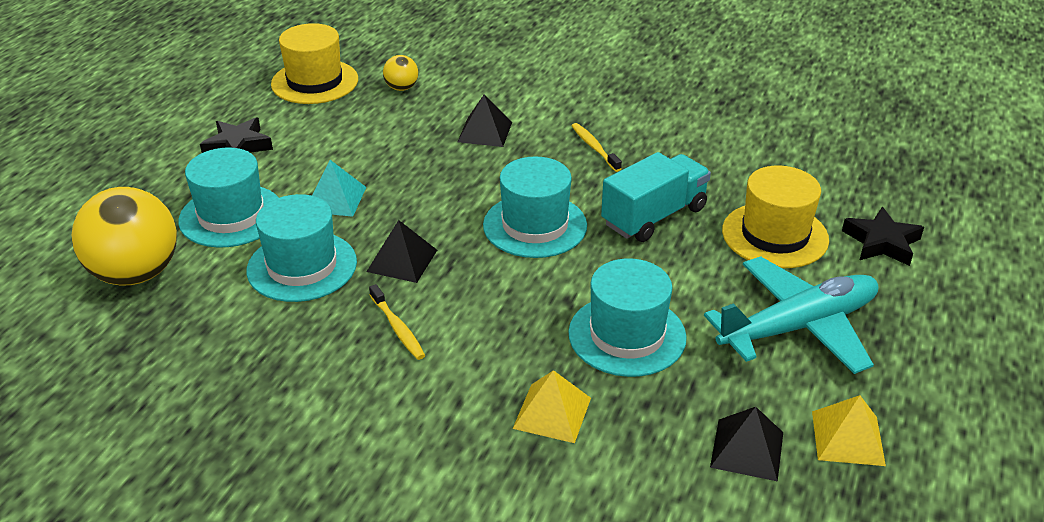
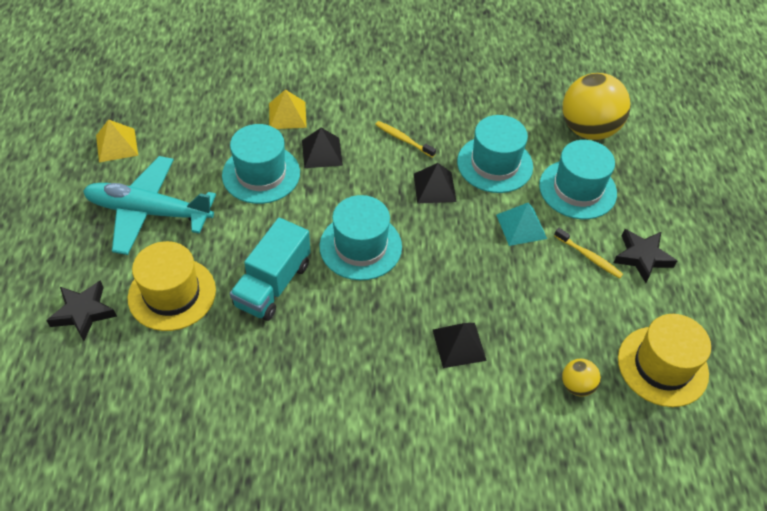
camera: 155 degrees right, 15 degrees up
yellow toothbrush [572,123,622,172] -> yellow toothbrush moved to [554,228,623,279]
turquoise plane [704,256,879,374] -> turquoise plane turned 60 degrees clockwise [83,156,216,255]
black pyramid [710,407,783,482] -> black pyramid moved to [302,128,343,168]

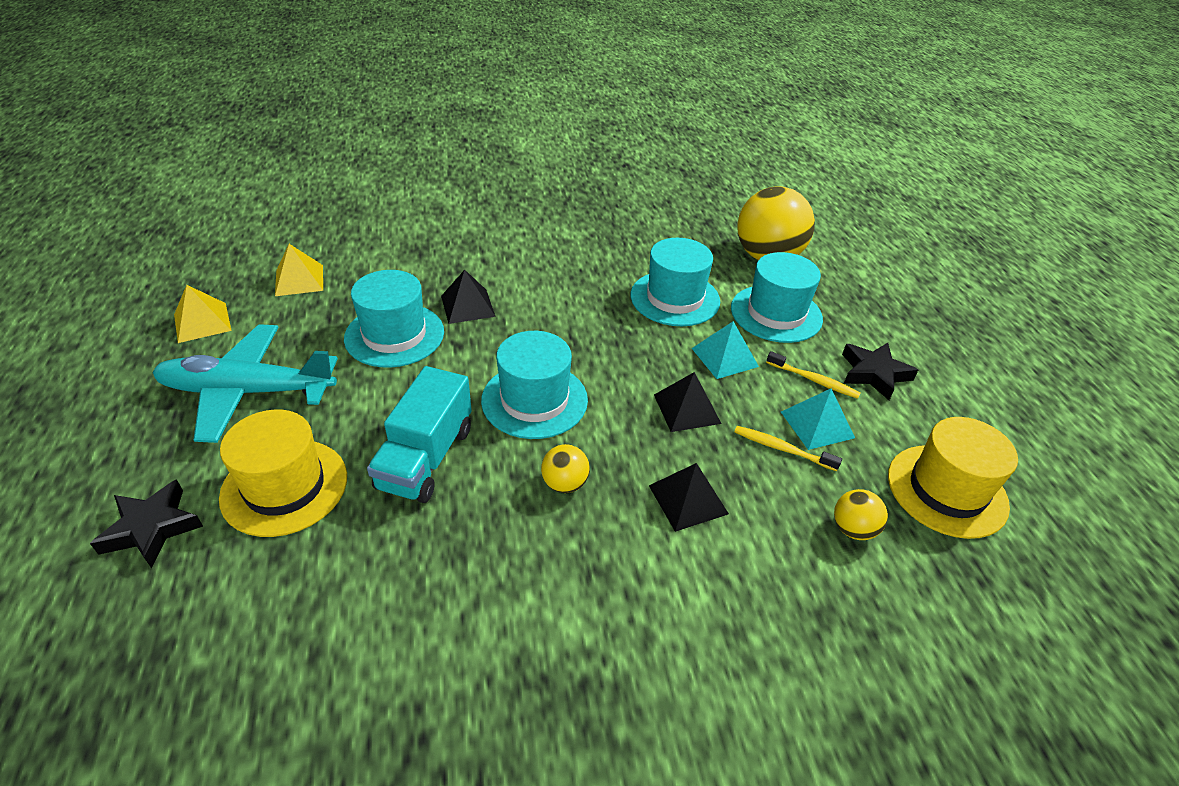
camera: 10 degrees left, 10 degrees down
yellow pyramid [269,89,307,129] -> yellow pyramid moved to [275,244,323,296]
yellow toothbrush [375,121,436,158] -> yellow toothbrush moved to [734,426,842,471]
black pyramid [414,163,456,203] -> black pyramid moved to [654,372,722,432]
none -> yellow ball [541,444,590,493]
none -> turquoise pyramid [781,389,855,450]

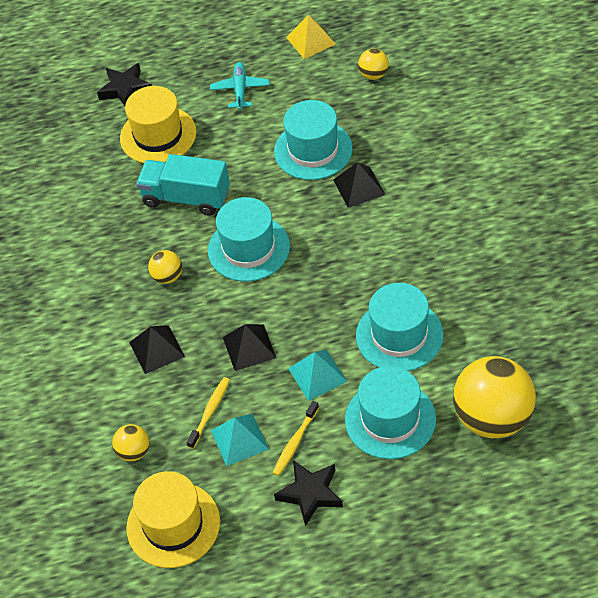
camera: 95 degrees right, 10 degrees up
turquoise plane [152,324,338,443] -> turquoise plane [210,62,270,110], size x0.51
yellow pyramid [275,244,323,296] -> yellow ball [358,49,389,80]

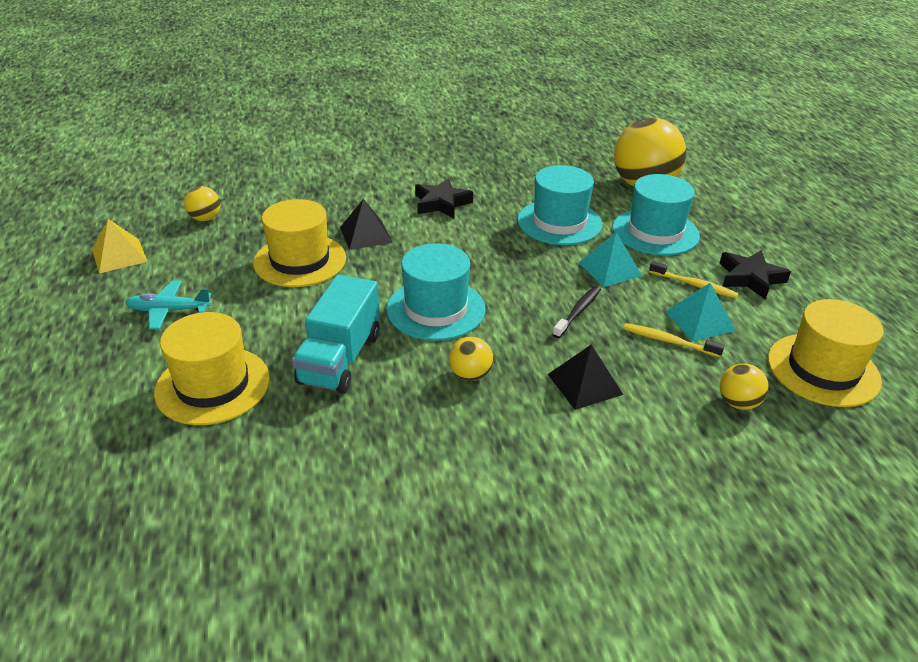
camera: 95 degrees left, 15 degrees down
black star [97,63,152,106] -> black star moved to [415,178,473,218]
black pyramid [223,324,276,371] -> black toothbrush [552,286,601,338]
turquoise hat [274,100,353,180] -> yellow hat [253,199,346,287]

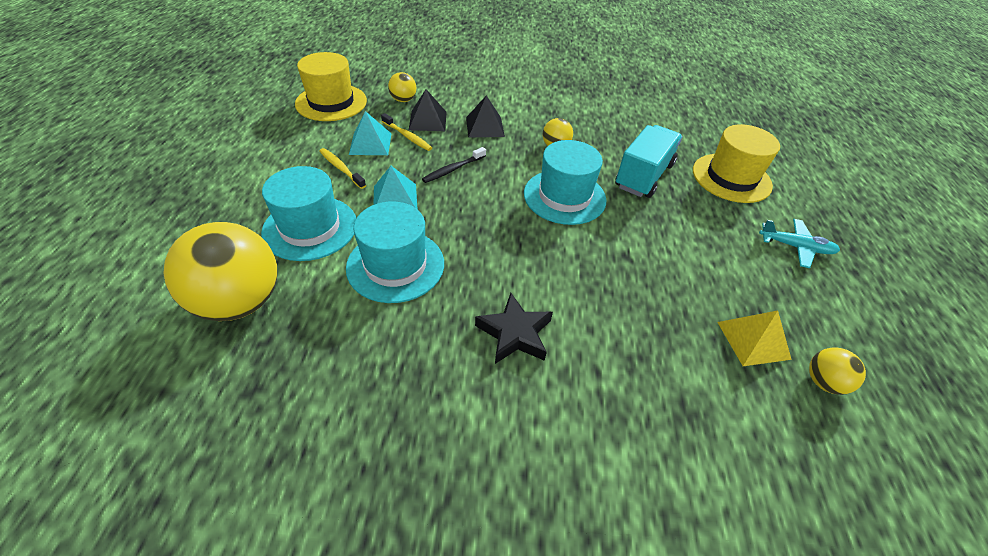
camera: 165 degrees left, 10 degrees up
yellow pyramid [92,219,147,274] -> yellow pyramid moved to [717,310,792,366]
yellow hat [253,199,346,287] -> none
black pyramid [340,199,393,250] -> black pyramid moved to [409,89,447,131]
black star [719,250,791,300] -> none

